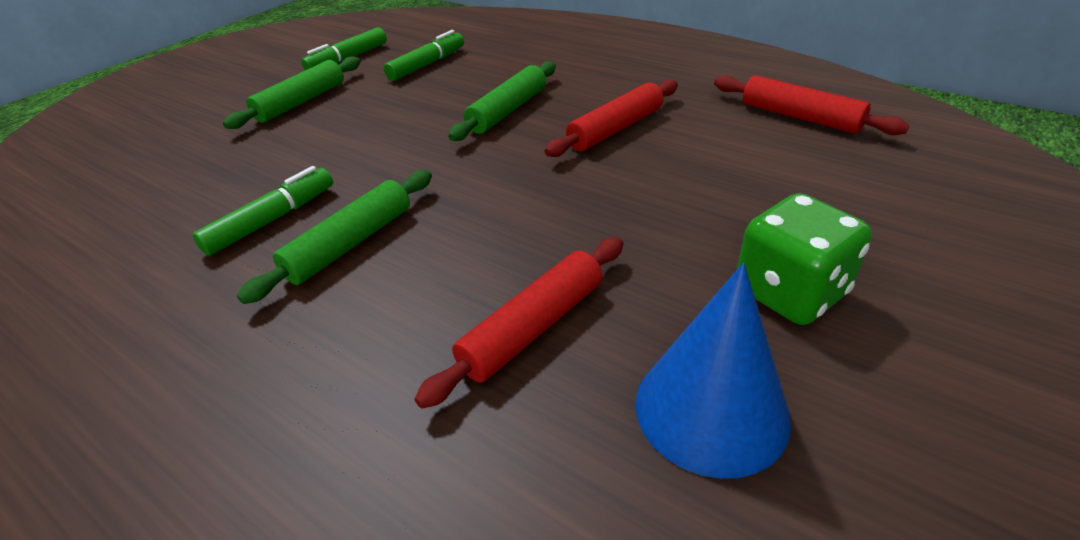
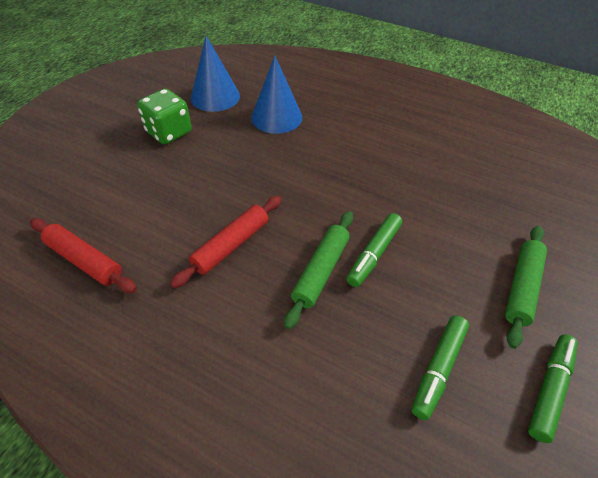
camera: 170 degrees right, 10 degrees up
green marker [192,166,333,256] -> green marker moved to [346,213,402,287]
green rolling pin [237,170,432,304] -> none
red rolling pin [414,237,623,409] -> blue cone [251,56,302,134]

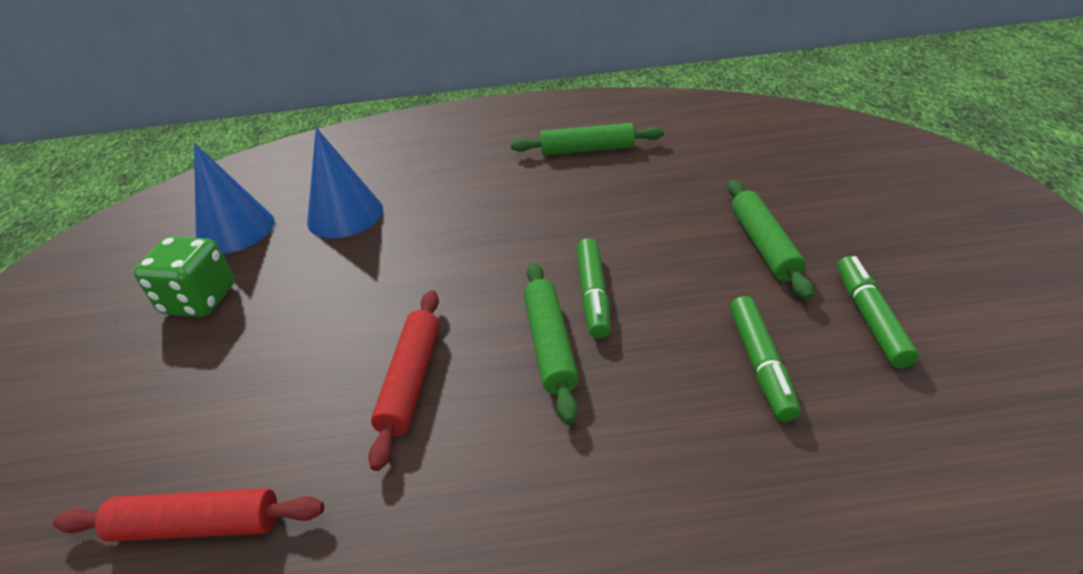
camera: 30 degrees left, 10 degrees down
none -> green rolling pin [511,123,664,155]

